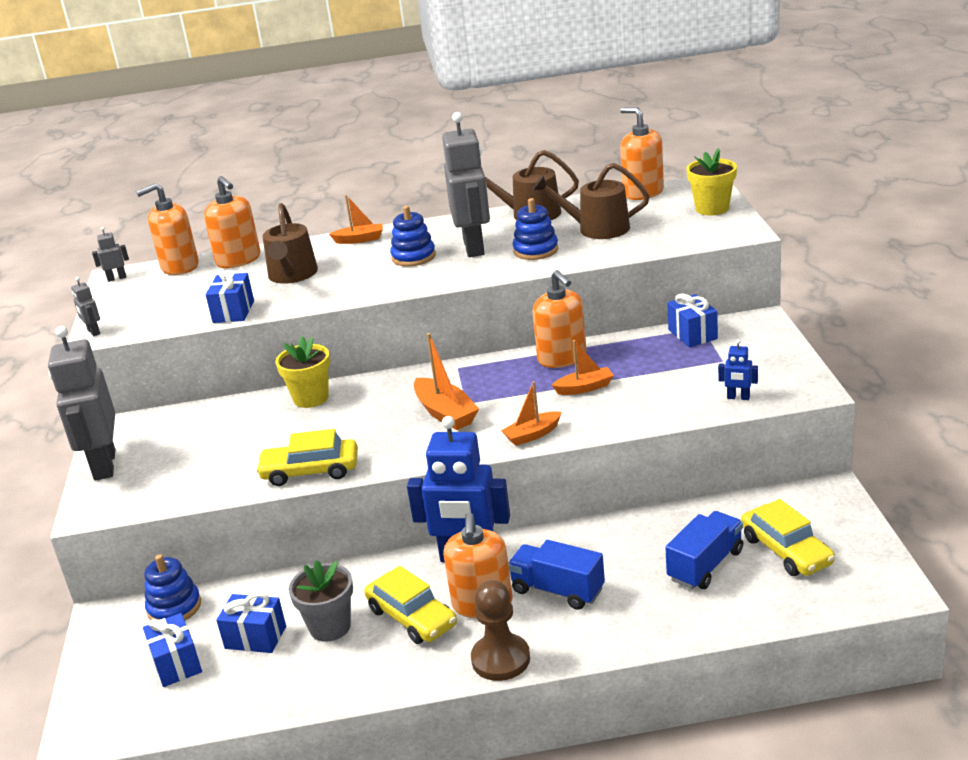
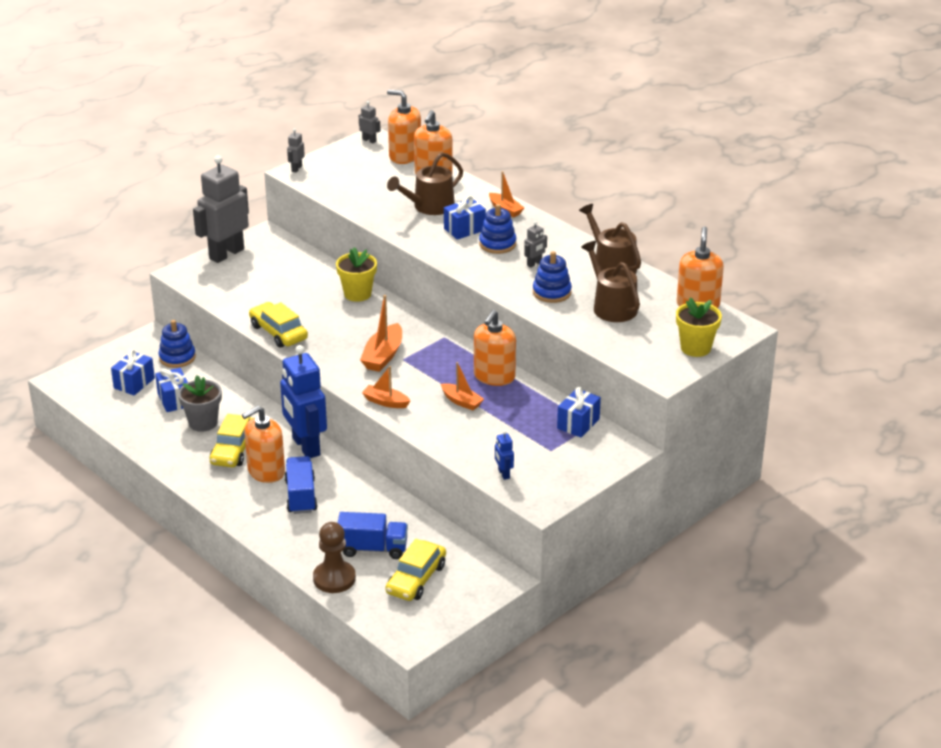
camera: 50 degrees right, 5 degrees up
blue gift [206,269,254,323] -> blue gift moved to [444,196,486,240]
grey robot [442,112,490,257] -> grey robot [524,221,547,267], size x0.41
brown pawn [471,580,530,681] -> brown pawn moved to [313,522,356,593]

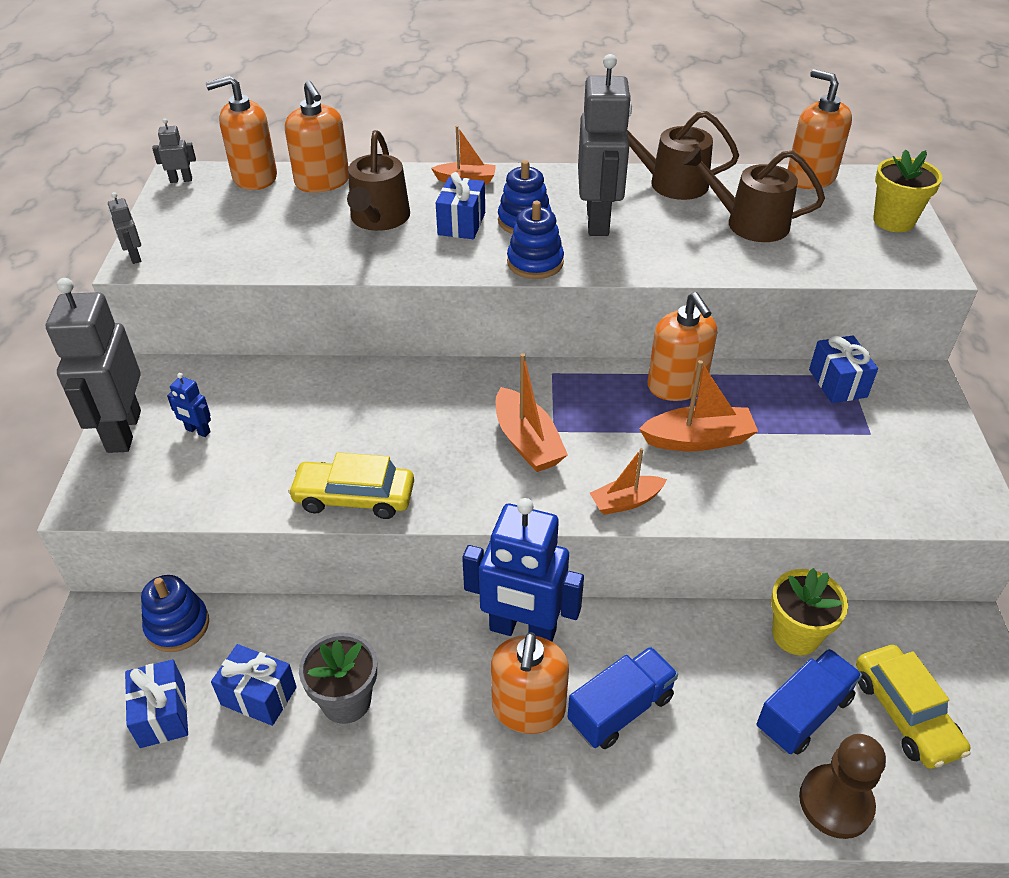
camera: 45 degrees left, 10 degrees up
yellow car [210,414,253,467] -> none
blue truck [285,456,317,514] -> blue truck turned 105 degrees clockwise [567,647,678,749]
yellow flower pot [336,247,377,302] -> yellow flower pot moved to [771,568,848,655]
orange boat [441,362,484,410] -> orange boat [639,360,758,451], size x1.52
blue robot [495,430,514,480] -> blue robot moved to [167,373,211,437]
grey robot [524,221,547,267] -> grey robot [578,54,632,236], size x2.42
blue stacking toy [533,251,572,303] -> blue stacking toy moved to [507,201,564,279]

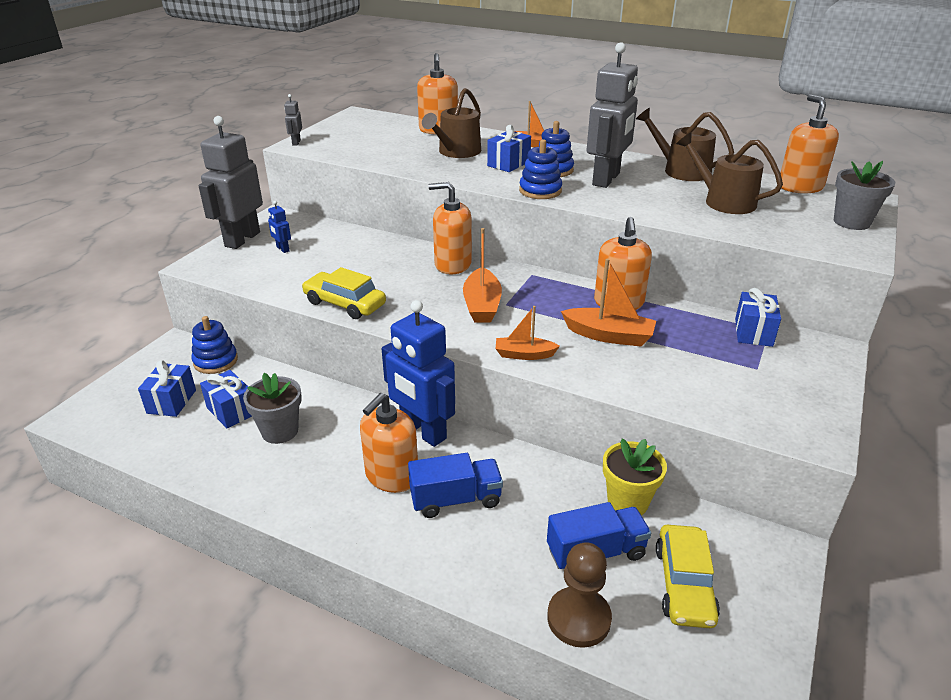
camera: 25 degrees right, 10 degrees down
grey robot [152,118,196,183] -> none
orange soap dispenser [206,76,277,190] -> orange soap dispenser moved to [428,182,472,274]
yellow flower pot [873,150,943,232] -> grey flower pot [834,161,895,230]

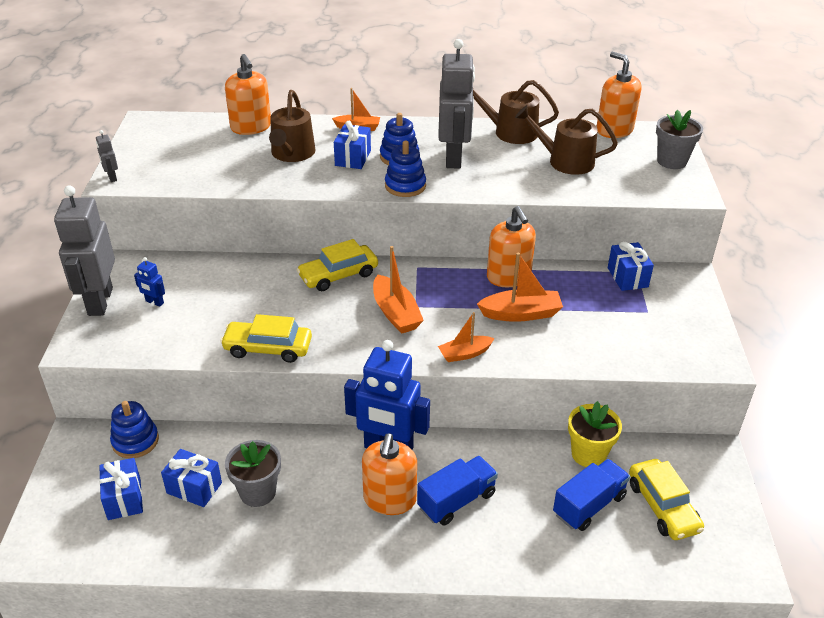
camera: 25 degrees left, 5 degrees up
orange soap dispenser [428,182,472,274] -> yellow car [297,239,378,291]
brown pawn [547,542,612,648] -> none

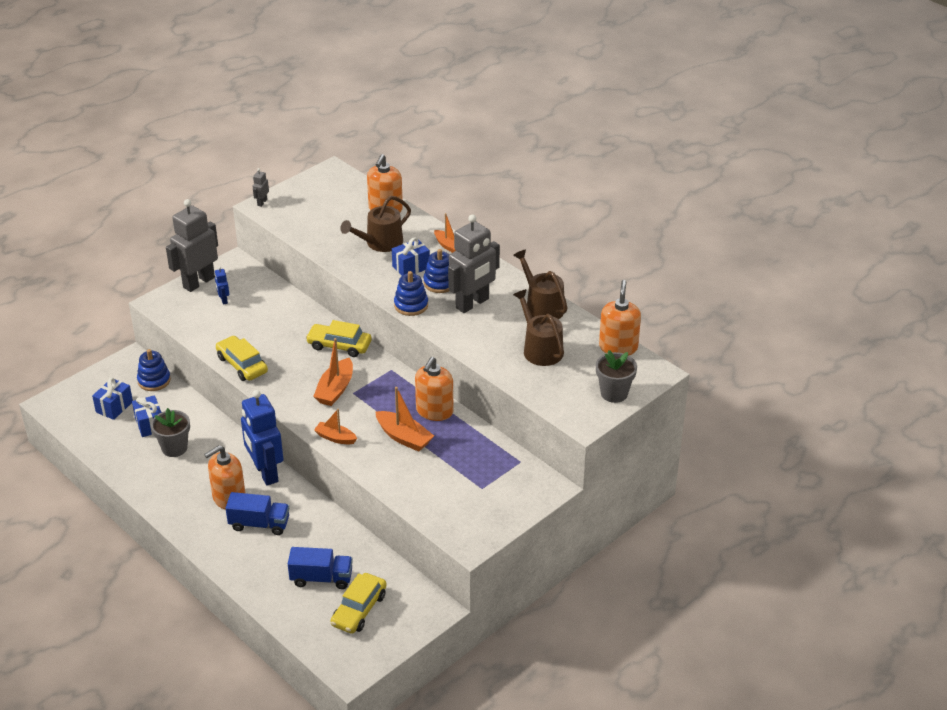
camera: 45 degrees right, 0 degrees up
yellow flower pot [568,401,622,467] -> none
blue gift [608,241,654,291] -> none

